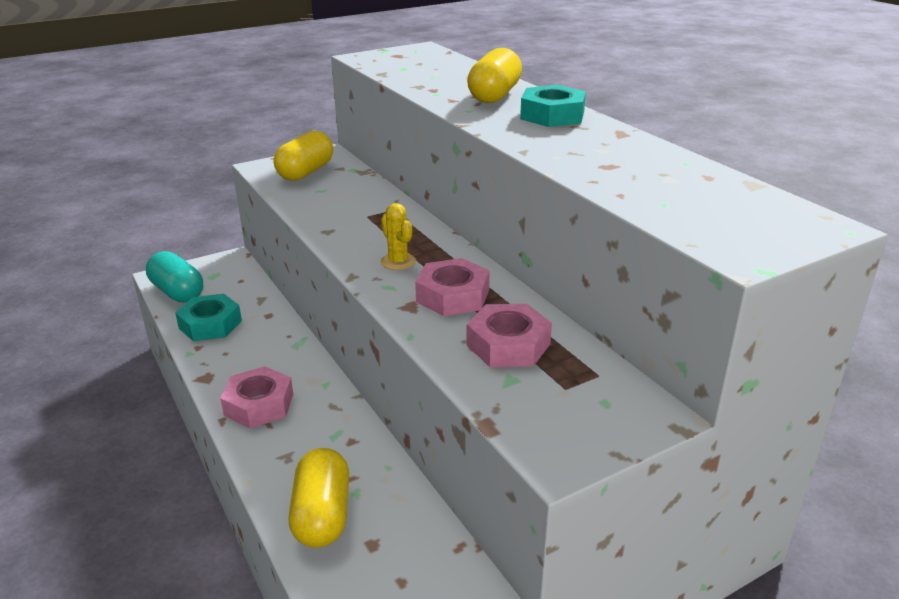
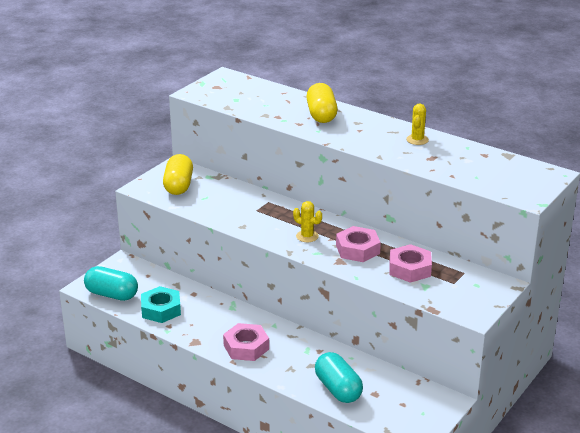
camera: 25 degrees left, 0 degrees up
yellow capsule [289,448,349,548] -> turquoise capsule [315,352,363,403]
turquoise nut [520,85,586,127] -> none
none -> yellow cactus [406,104,429,145]

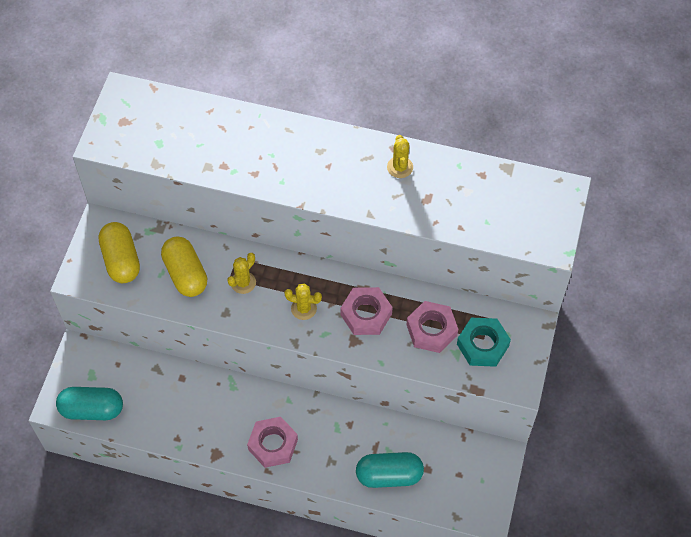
camera: 20 degrees left, 30 degrees up
turquoise nut [141,286,181,323] -> turquoise nut moved to [457,318,511,367]
yellow capsule [306,83,338,123] -> yellow capsule moved to [161,236,207,297]
turquoise capsule [315,352,363,403] -> turquoise capsule turned 45 degrees counterclockwise [356,452,424,488]
none -> yellow cactus [227,253,256,294]

